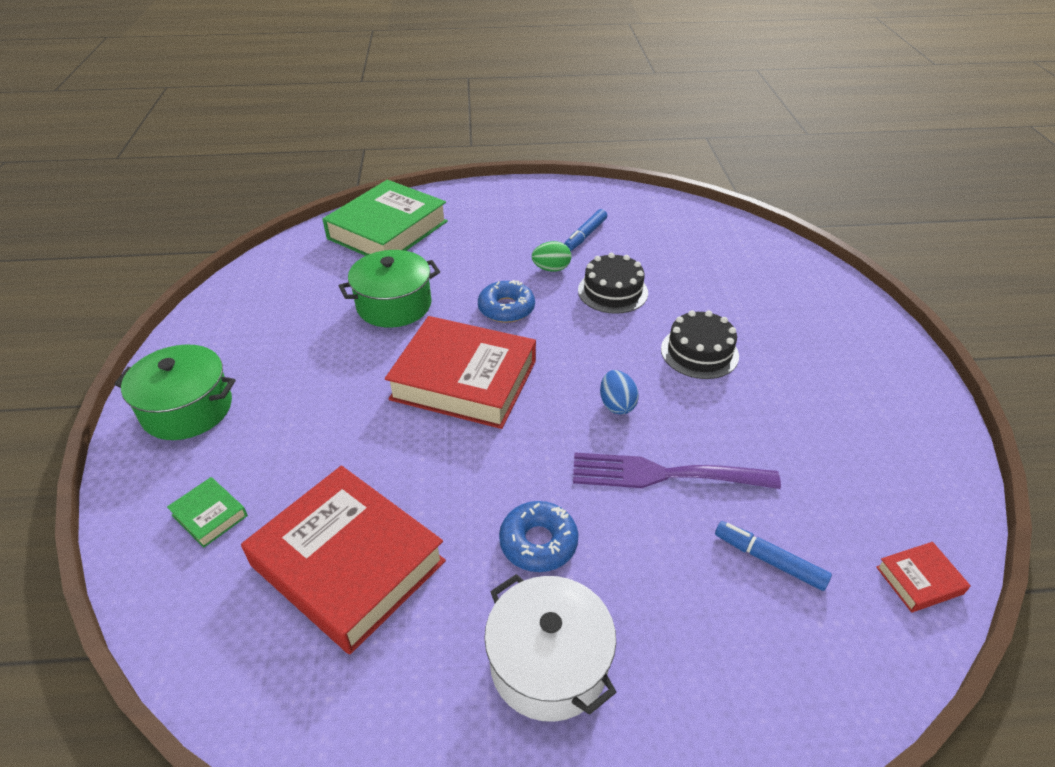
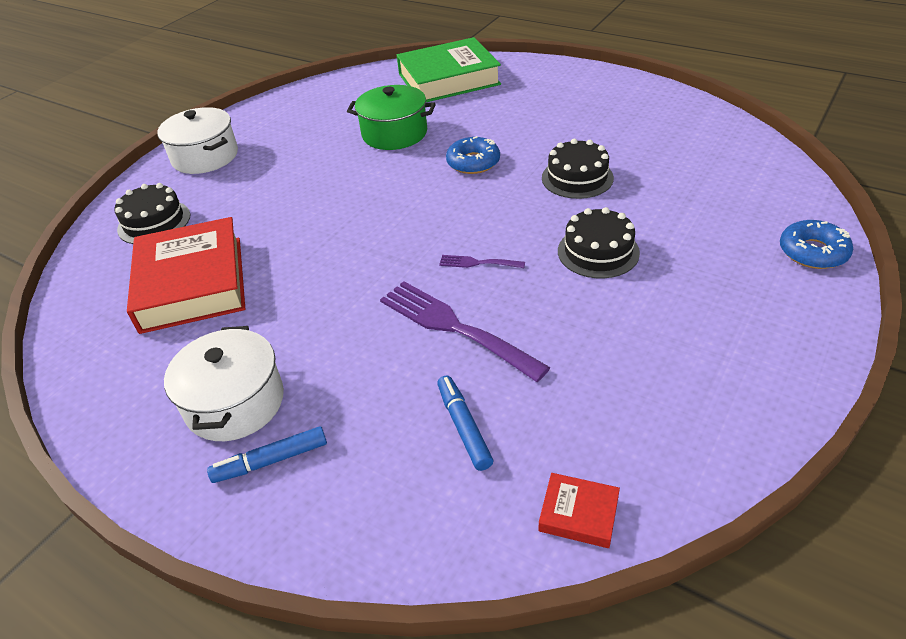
camera: 40 degrees right, 0 degrees up
green pot [114,344,236,440] -> white pot [157,107,238,174]
green book [167,477,248,548] -> black cake [114,183,190,244]
red book [385,316,536,429] -> none
blue donut [499,501,578,572] -> blue donut moved to [780,220,853,269]
green egg [532,241,571,272] -> none
blue marker [564,209,607,251] -> blue marker moved to [207,426,327,483]
blue egg [600,370,639,415] -> purple fork [439,255,525,268]

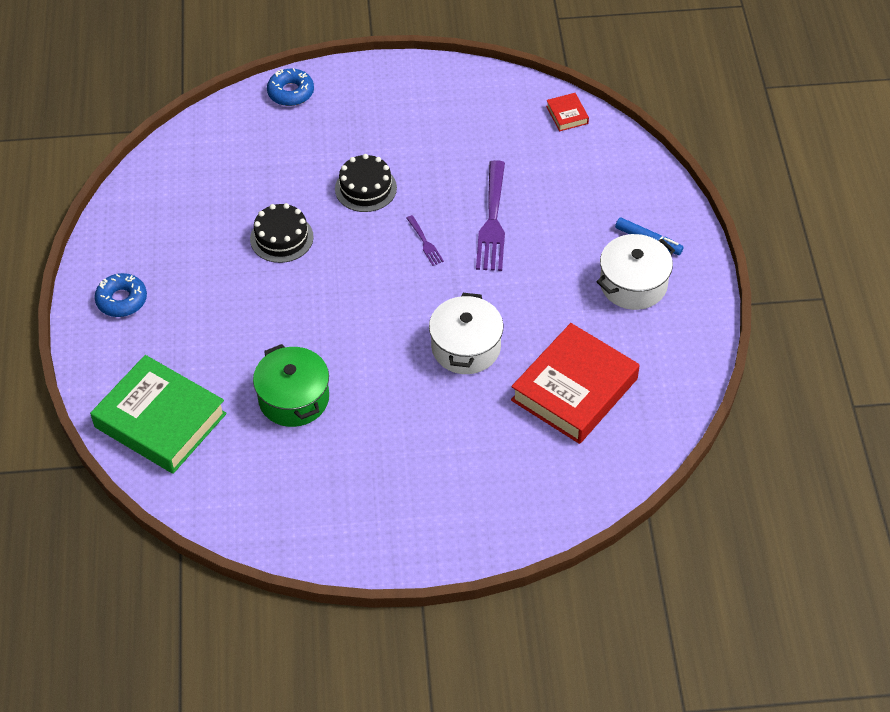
camera: 130 degrees left, 10 degrees up
black cake [114,183,190,244] -> none
white pot [157,107,238,174] -> white pot moved to [429,293,503,374]
blue marker [437,375,493,471] -> none
blue donut [446,136,500,174] -> blue donut moved to [95,273,147,317]

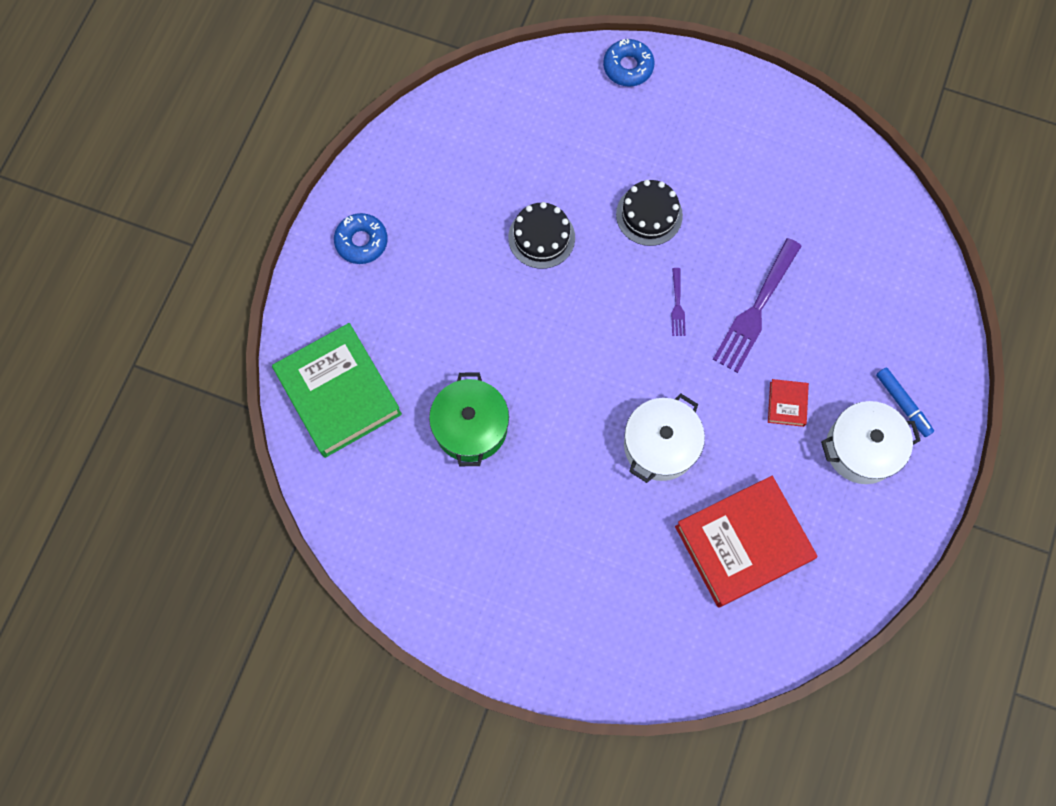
camera: 25 degrees right, 20 degrees up
red book [546,93,589,131] -> red book moved to [768,379,809,427]

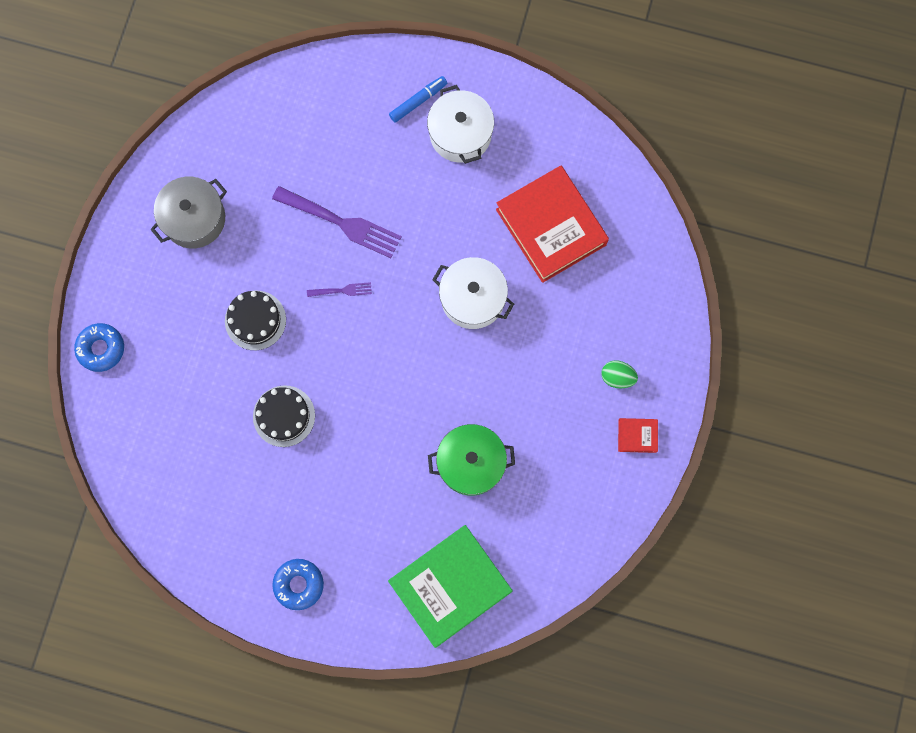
camera: 95 degrees left, 5 degrees up
red book [768,379,809,427] -> red book moved to [618,418,658,453]
none -> grey pot [150,177,227,248]
none -> green egg [601,360,638,388]

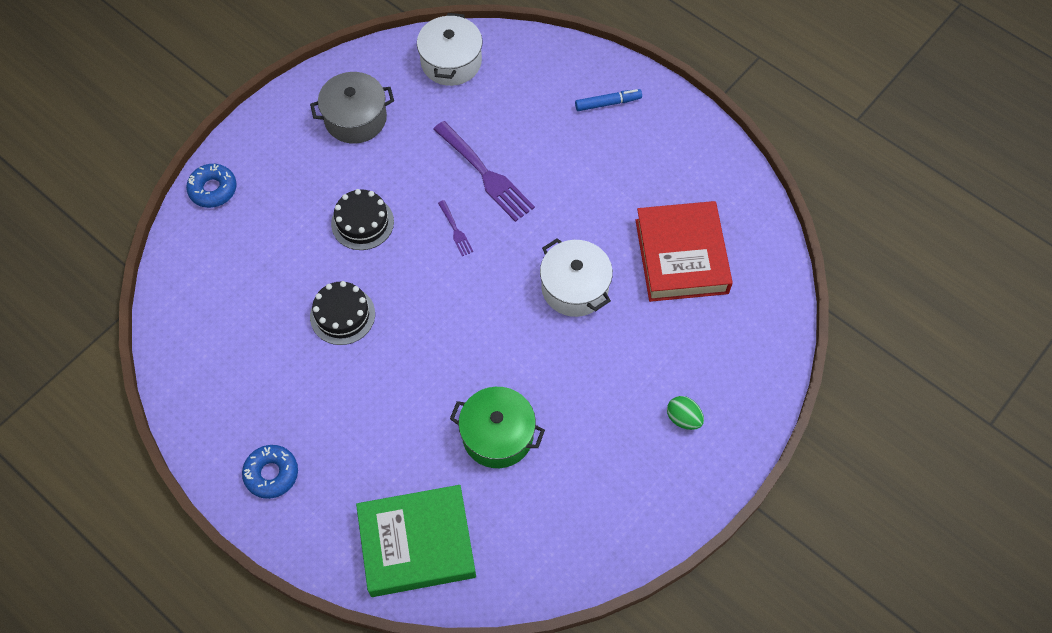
camera: 25 degrees right, 15 degrees down
purple fork [307,282,372,297] -> purple fork turned 45 degrees clockwise [438,200,473,256]
white pot [427,85,494,164] -> white pot moved to [417,13,483,86]
red book [618,418,658,453] -> none

